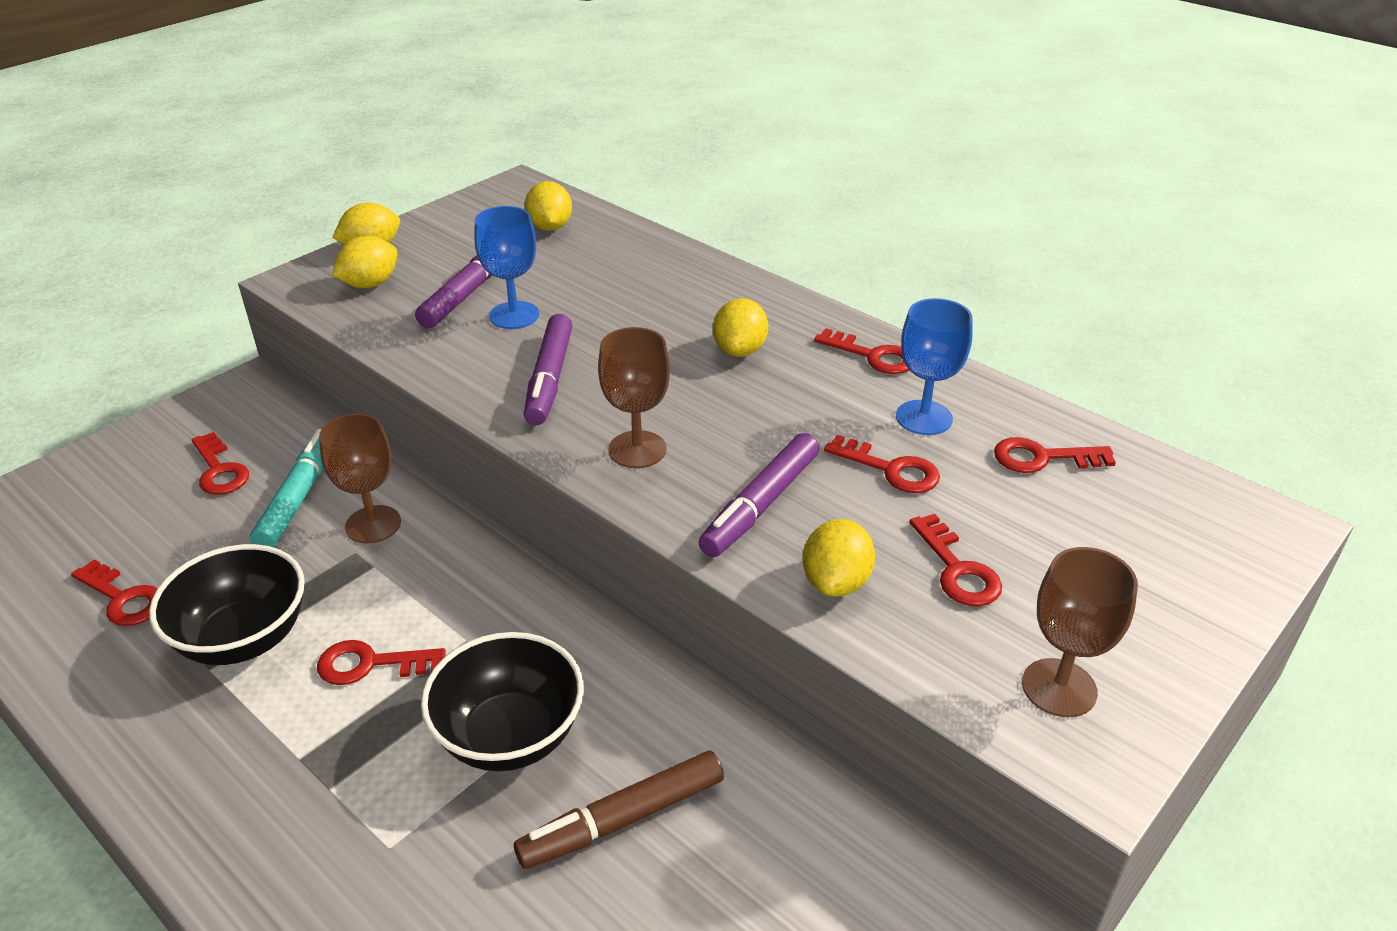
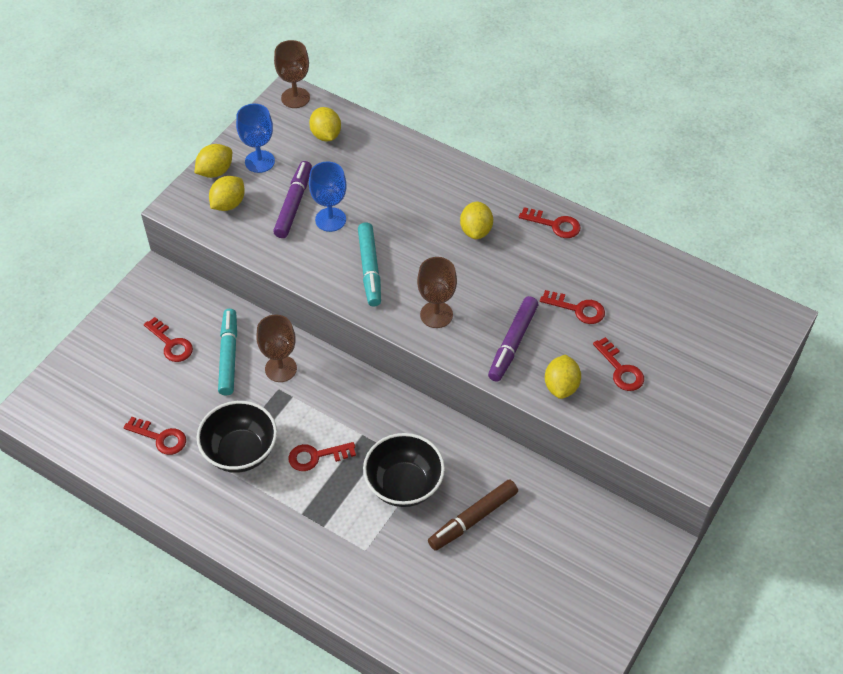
camera: 10 degrees left, 15 degrees up
purple marker [524,314,572,425] -> turquoise marker [358,222,381,307]
blue goblet [896,298,972,435] -> blue goblet moved to [236,104,275,173]
red key [994,437,1116,473] -> none
brown goblet [1022,547,1138,717] -> brown goblet moved to [274,40,310,108]

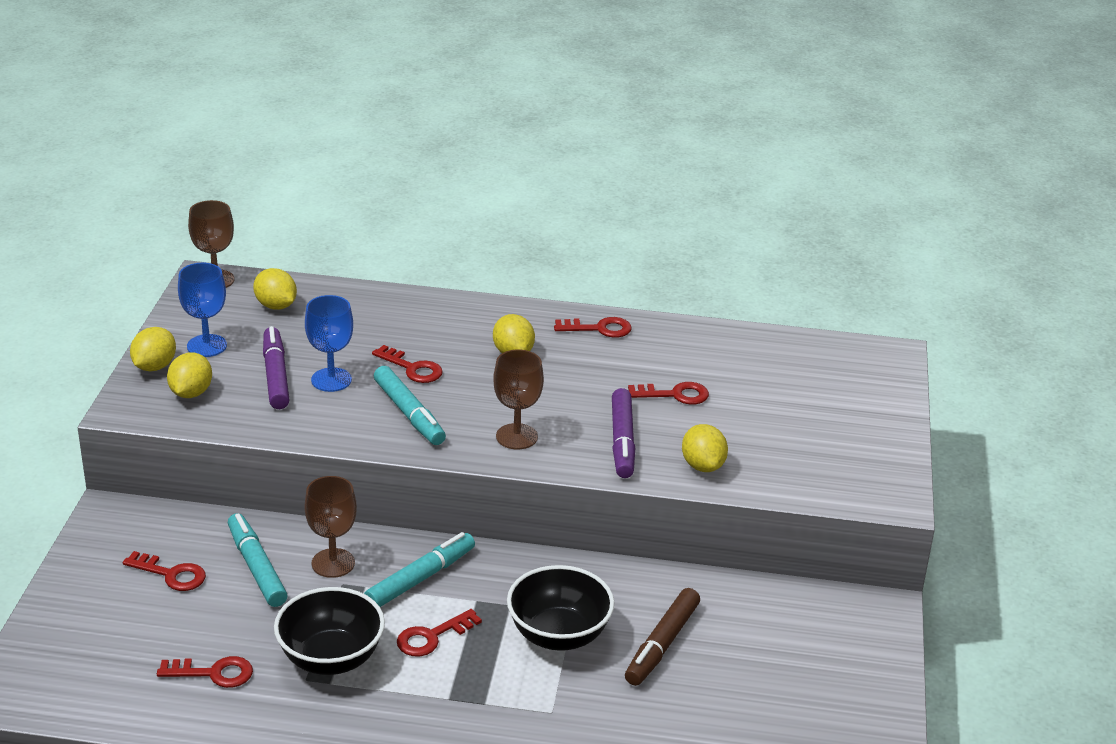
camera: 25 degrees left, 20 degrees down
red key [593,337,644,391] -> red key moved to [372,345,443,383]
none -> turquoise marker [364,532,475,607]

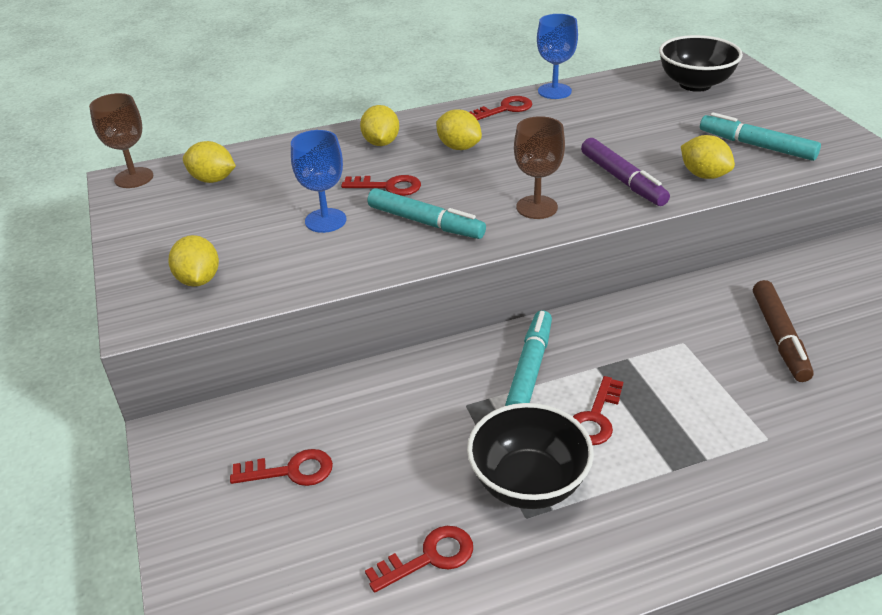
camera: 25 degrees left, 5 degrees up
yellow lemon [130,327,176,371] -> yellow lemon moved to [360,105,399,146]
blue goblet [178,263,227,357] -> blue goblet moved to [537,14,578,99]
turquoise marker [228,513,288,607] -> turquoise marker moved to [700,112,821,161]
purple marker [263,326,290,409] -> none
brown goblet [304,476,357,578] -> none
black bowl [507,565,614,651] -> black bowl moved to [659,35,743,92]
red key [628,382,709,405] -> none

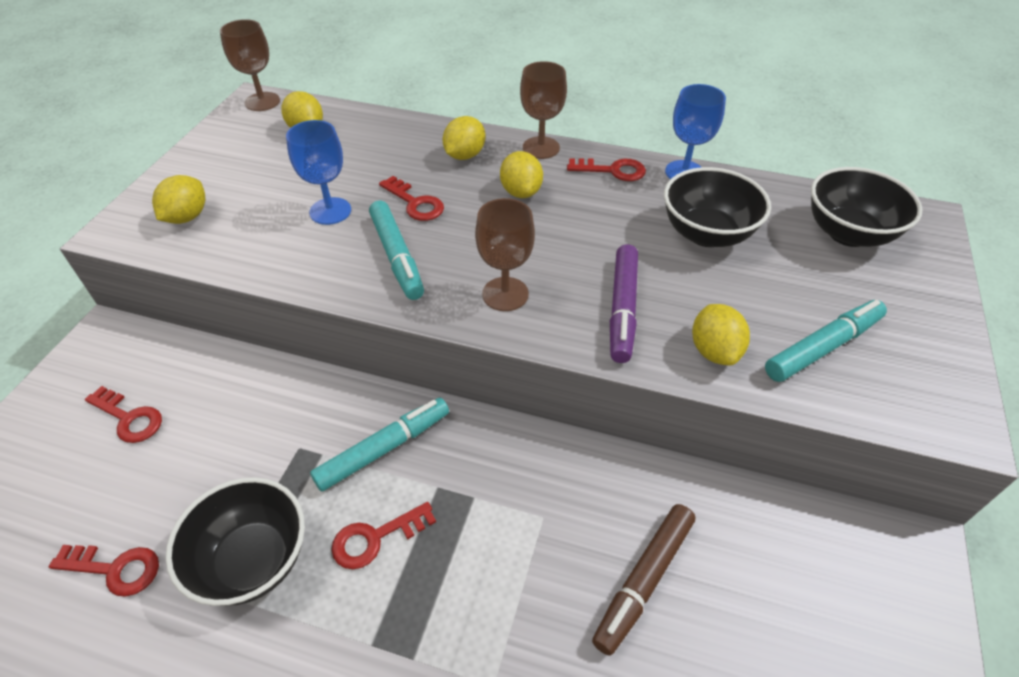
camera: 35 degrees right, 10 degrees up
turquoise marker [700,112,821,161] -> turquoise marker turned 75 degrees clockwise [765,300,887,382]
none -> brown goblet [520,61,567,159]
none -> black bowl [664,167,771,247]

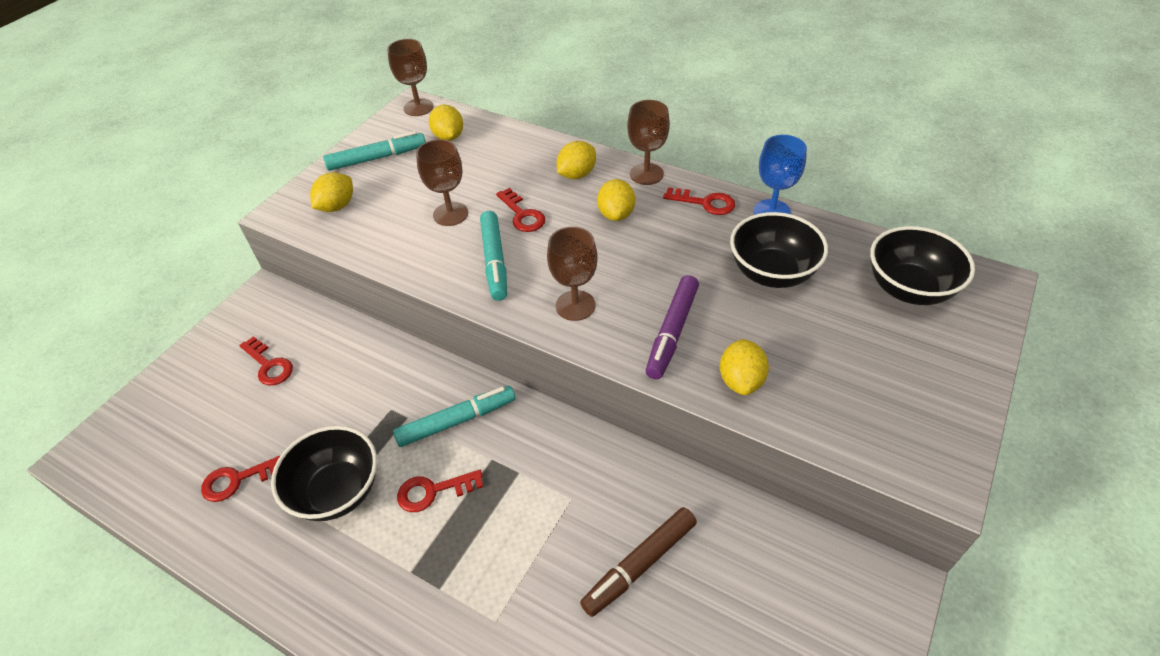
camera: 15 degrees right, 0 degrees up
red key [49,545,159,597] -> red key turned 135 degrees clockwise [201,455,281,502]
blue goblet [286,120,351,225] -> brown goblet [416,139,468,226]
turquoise marker [765,300,887,382] -> turquoise marker moved to [323,131,426,171]

